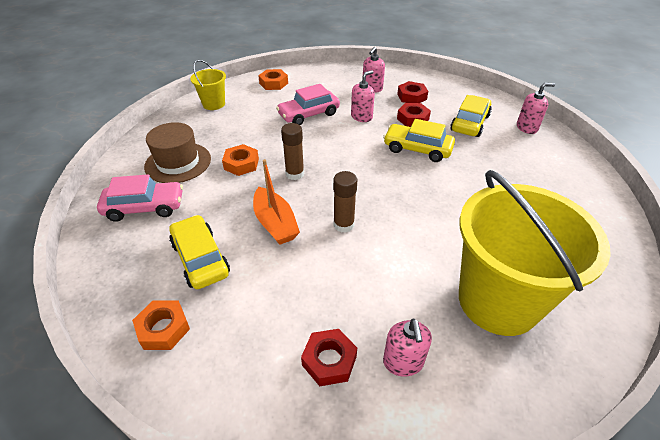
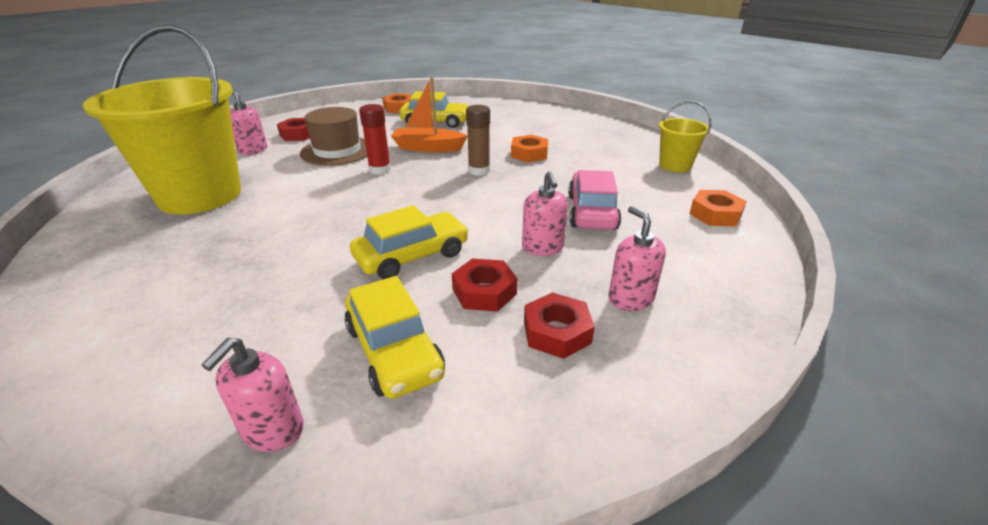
camera: 125 degrees right, 10 degrees down
pink car [97,174,183,222] -> none
brown hat [144,122,211,183] -> brown hat moved to [300,107,367,166]
brown glue stick [333,171,357,233] -> red glue stick [359,104,391,175]

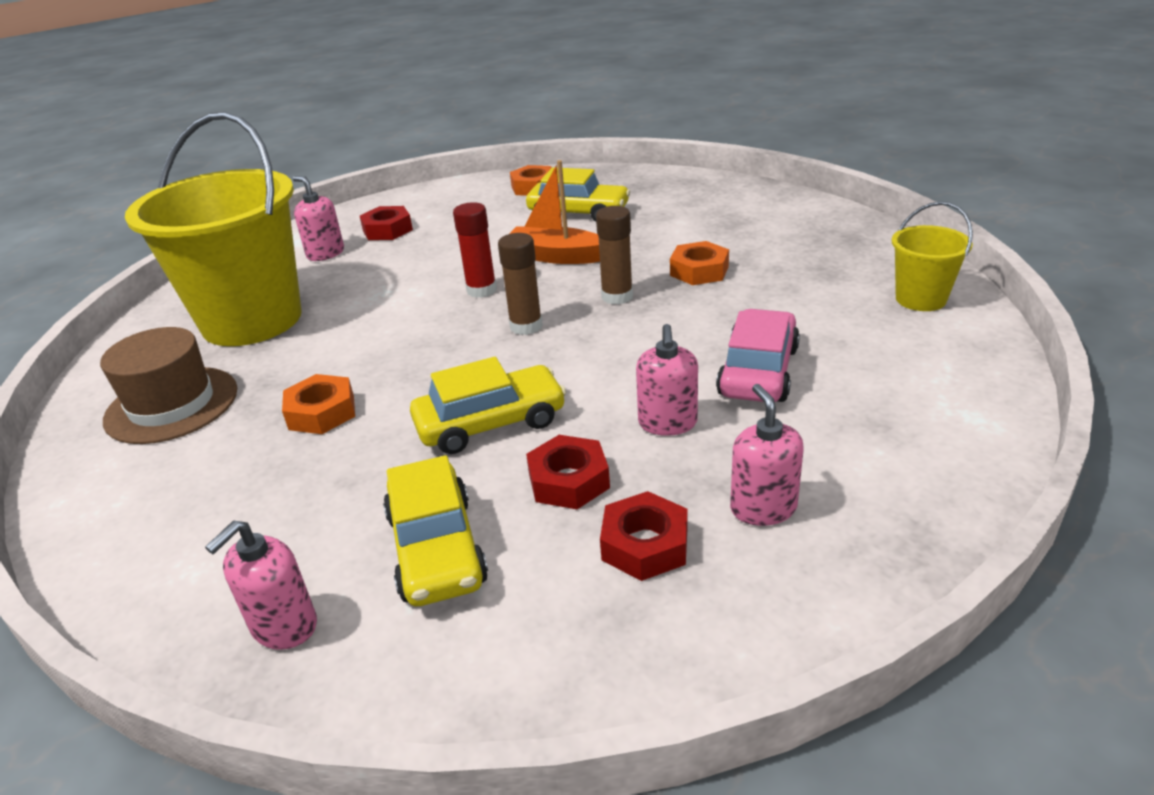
camera: 15 degrees right, 0 degrees up
brown hat [300,107,367,166] -> brown hat moved to [100,327,237,444]
orange nut [689,190,747,226] -> orange nut moved to [282,374,355,434]
none -> brown glue stick [498,233,543,335]

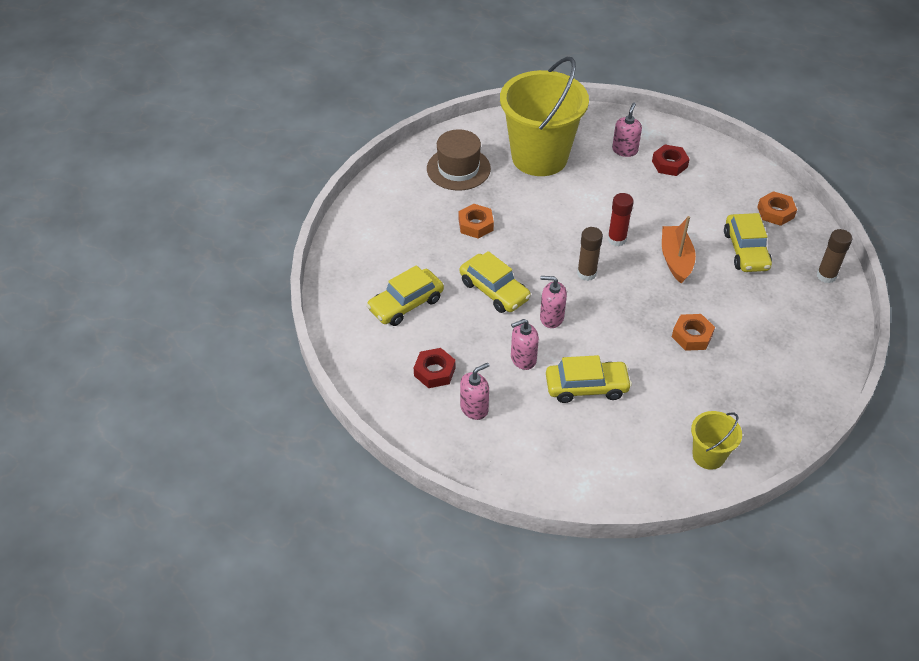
camera: 65 degrees right, 15 degrees up
pink soap dispenser [205,520,317,650] -> pink soap dispenser moved to [540,276,567,328]
red nut [526,435,610,510] -> none
brown glue stick [596,206,633,305] -> brown glue stick moved to [816,229,852,283]
pink car [716,309,800,402] -> yellow car [546,355,632,403]

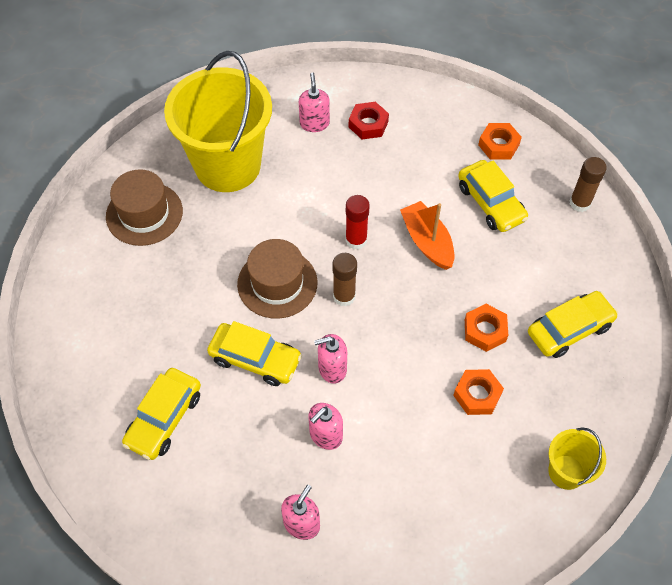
camera: 25 degrees left, 10 degrees up
red nut [414,348,456,388] -> none
orange nut [459,204,494,239] -> orange nut moved to [453,369,504,415]
yellow car [546,355,632,403] -> yellow car moved to [528,291,618,358]
none -> brown hat [237,239,317,319]

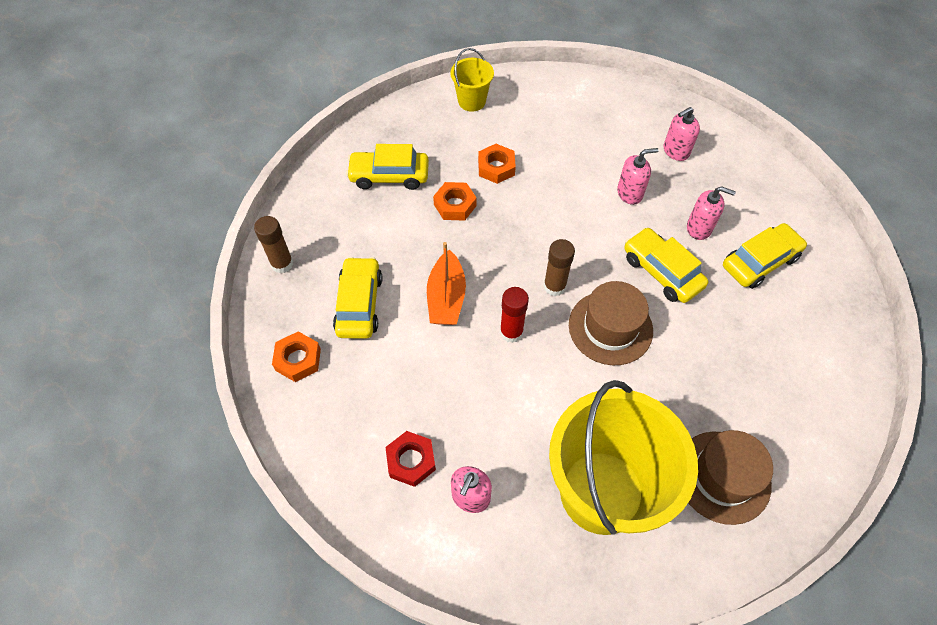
camera: 150 degrees left, 0 degrees up
pink soap dispenser [314,334,347,384] -> pink soap dispenser moved to [687,186,736,240]

